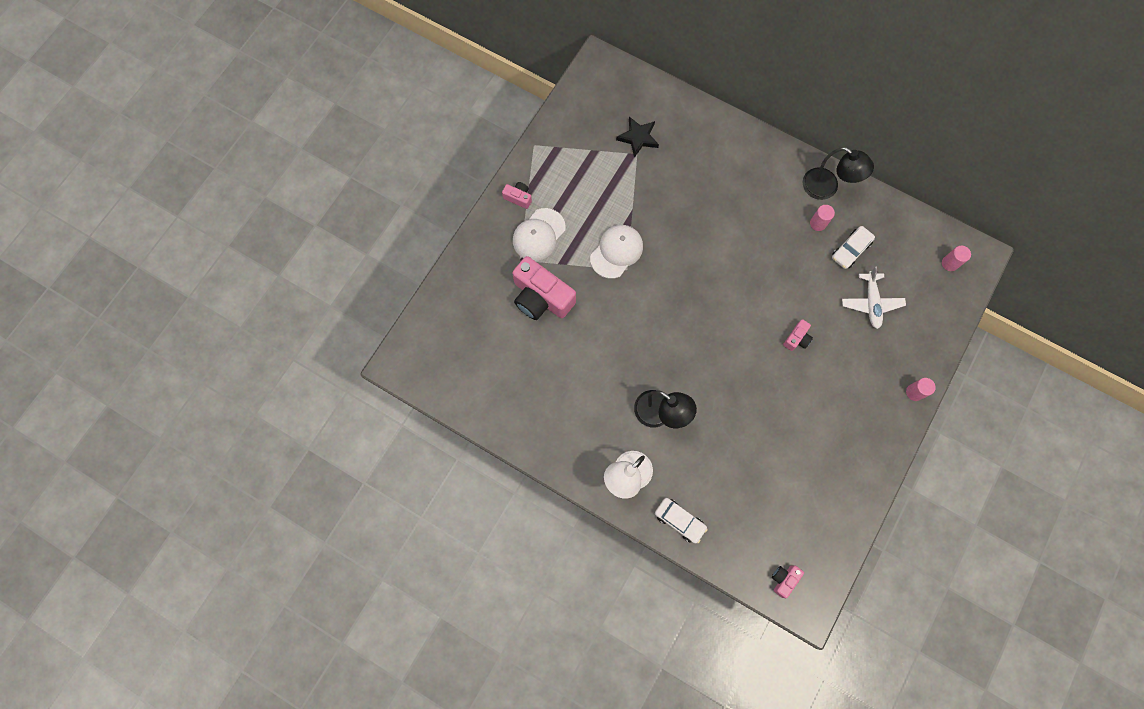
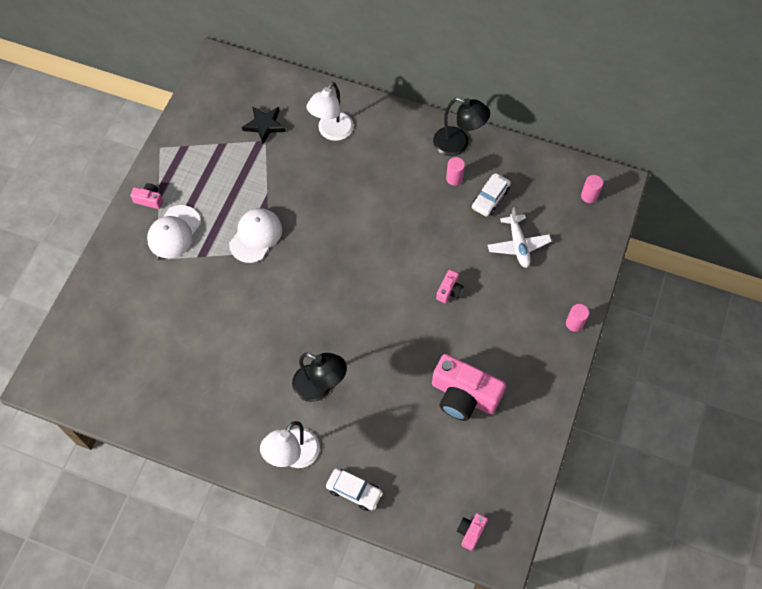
camera: 10 degrees left, 10 degrees down
pink camera [512,256,576,320] -> pink camera moved to [432,354,506,421]
none -> white lamp [306,82,354,141]

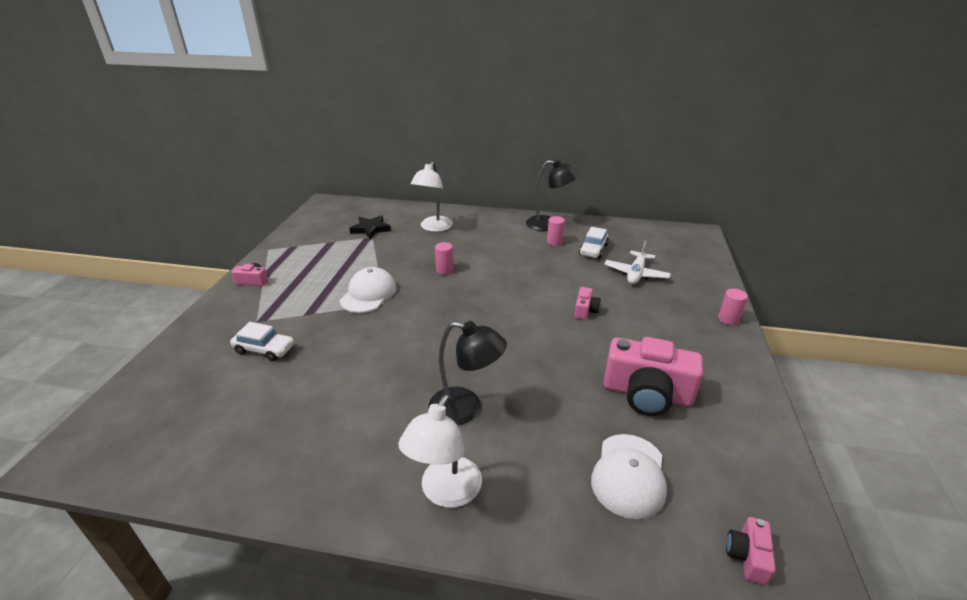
camera: 10 degrees left, 30 degrees down
white cap [147,205,201,258] -> white cap moved to [591,434,667,519]
white car [326,468,383,511] -> white car moved to [230,322,294,361]
white plane [488,207,551,268] -> white plane turned 45 degrees clockwise [605,241,671,284]
pink cylinder [581,175,603,203] -> pink cylinder moved to [435,242,454,274]

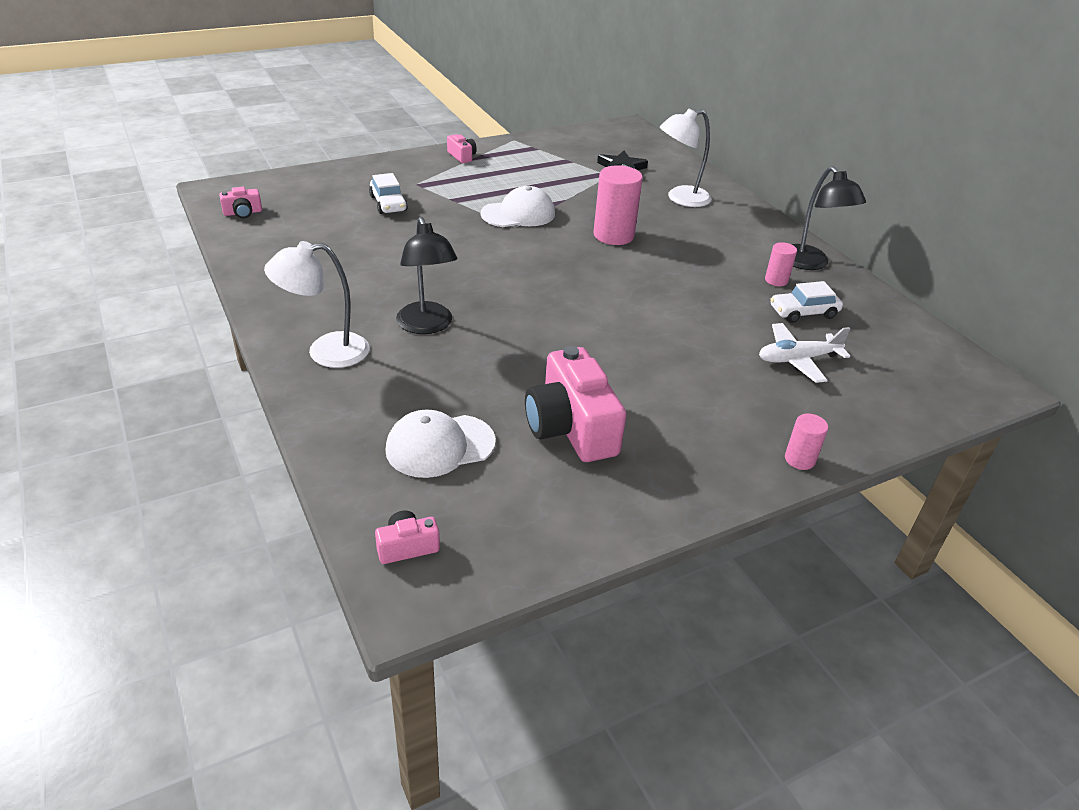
camera: 50 degrees right, 5 degrees up
pink cylinder [435,242,454,274] -> pink cylinder [593,165,643,245], size x1.88
pink camera [574,287,601,320] -> pink camera moved to [219,187,262,218]

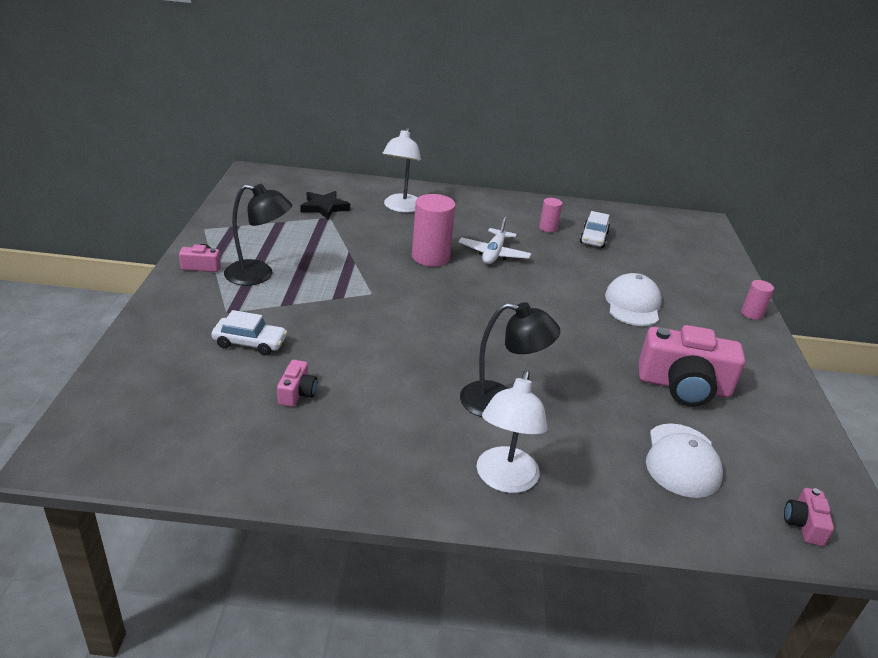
camera: 60 degrees left, 5 degrees down
pink camera [219,187,262,218] -> pink camera moved to [277,360,317,407]
white cap [480,186,555,227] -> white cap moved to [605,273,662,326]
white plane [759,323,851,383] -> white plane moved to [458,217,531,264]
black lamp [792,166,866,270] -> black lamp moved to [224,184,292,286]

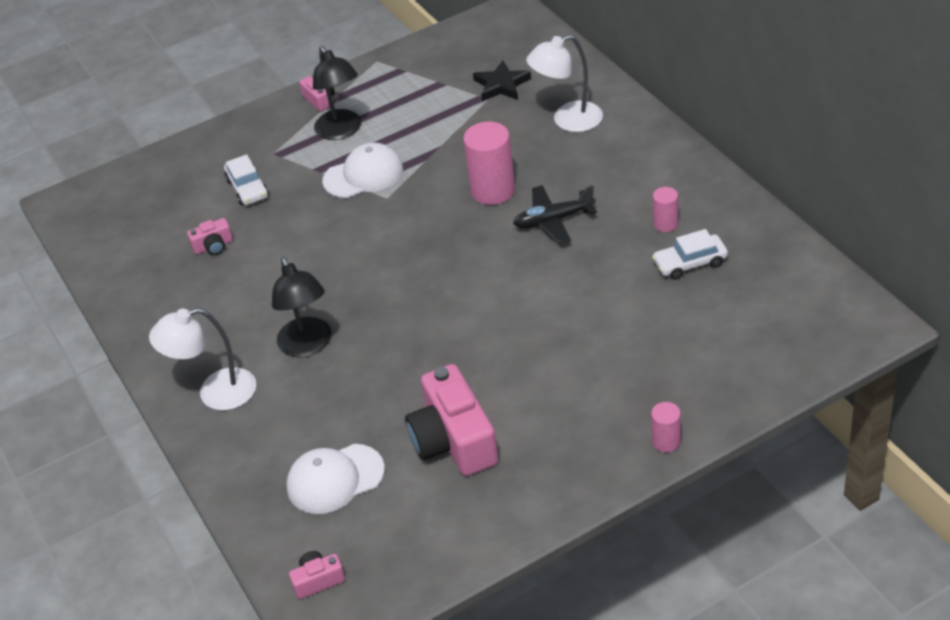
camera: 65 degrees right, 10 degrees up
white plane [458,217,531,264] -> black plane [513,185,597,244]
white cap [605,273,662,326] -> white cap moved to [322,143,403,198]

